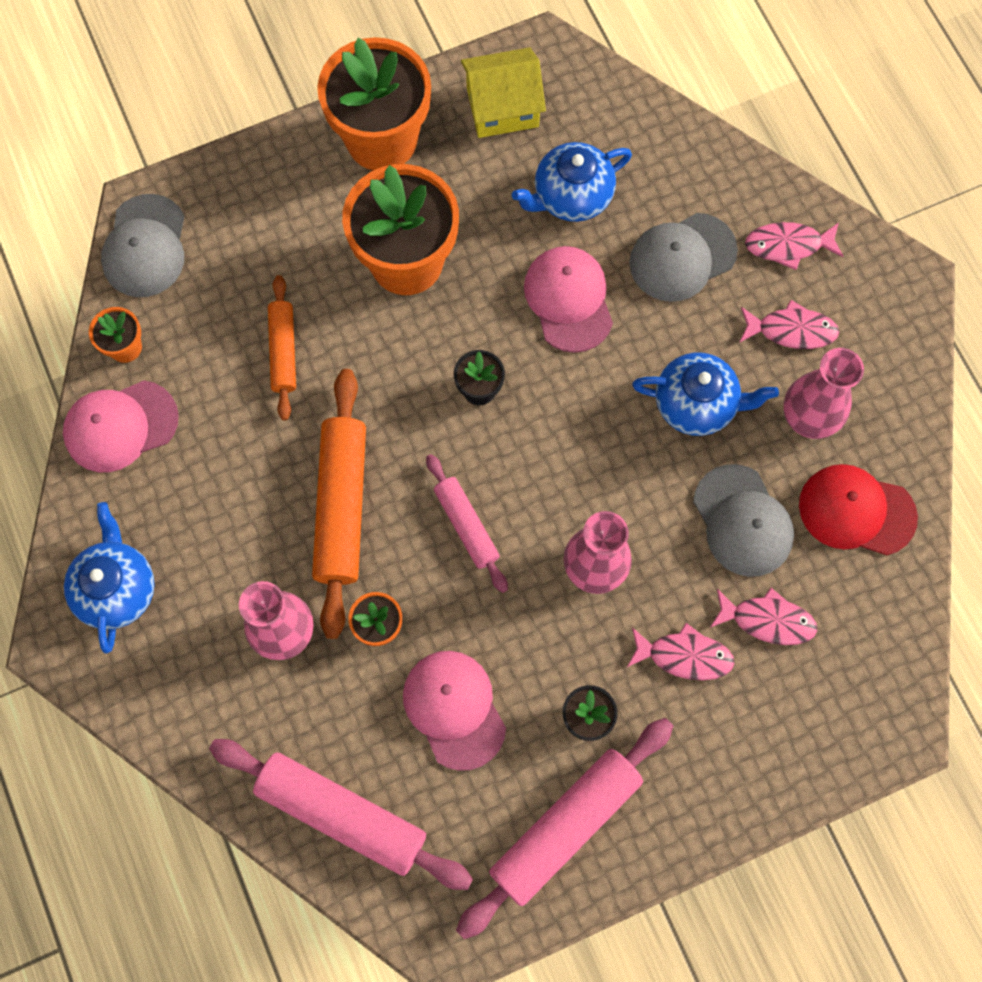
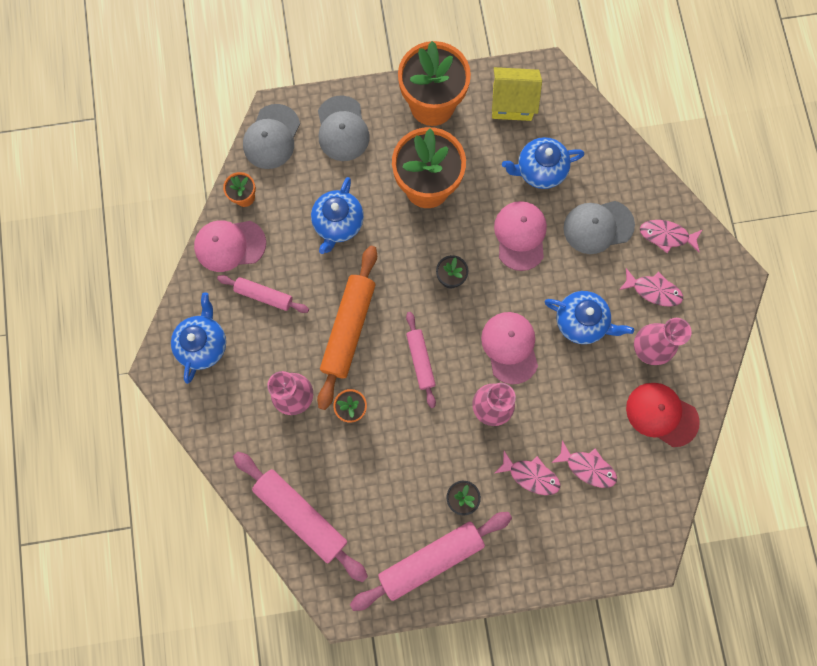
camera: 15 degrees right, 5 degrees up
orange rolling pin [268,275,296,420] -> blue teapot [311,177,364,254]
pink cap [403,651,506,771] -> pink cap moved to [481,312,538,384]
grey cap [693,464,794,577] -> grey cap moved to [318,96,370,161]
none -> pink rolling pin [217,275,309,313]

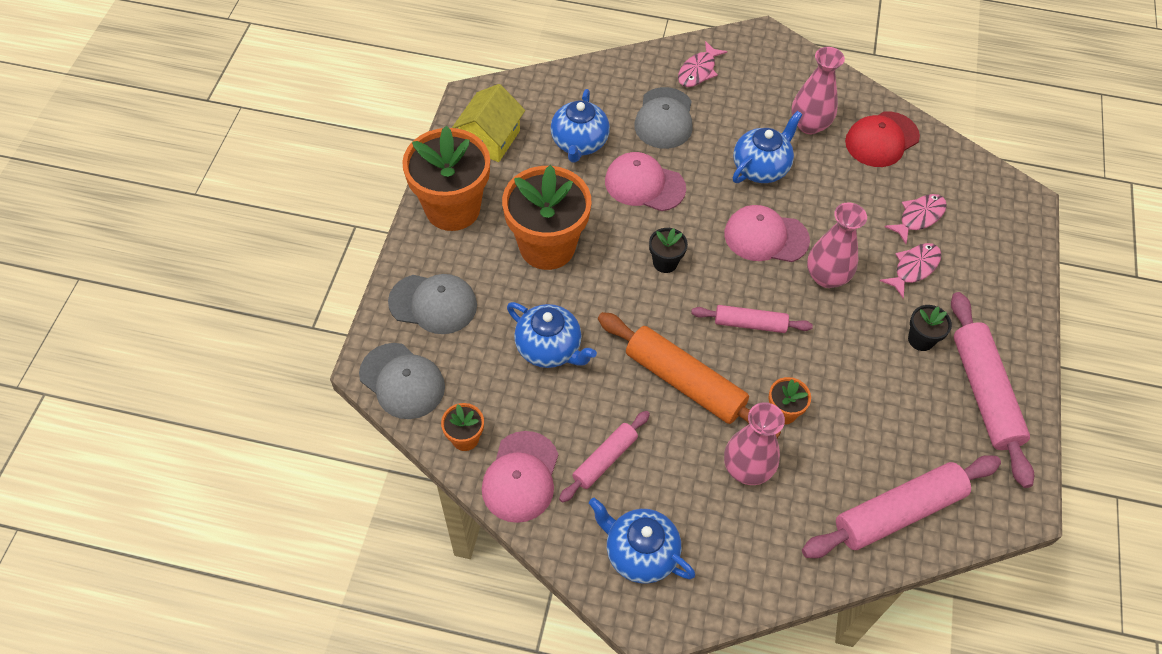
camera: 70 degrees left, 20 degrees down
pink fish [619,268,683,307] -> none

